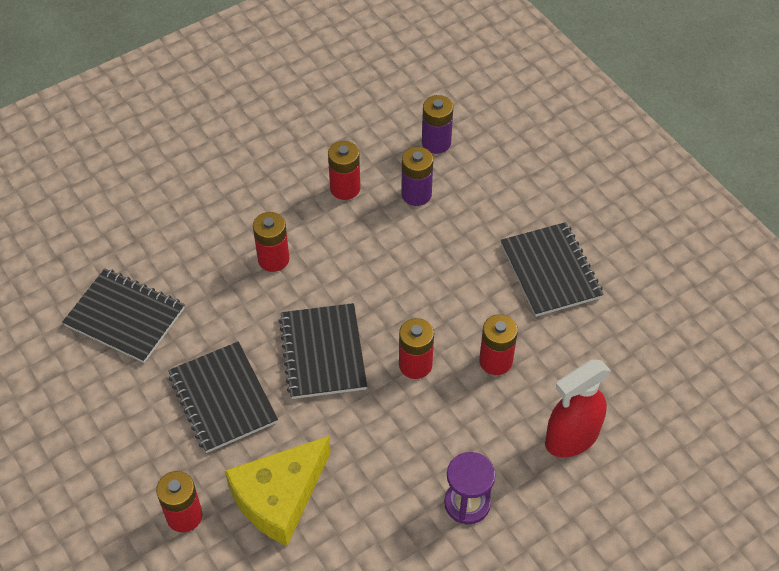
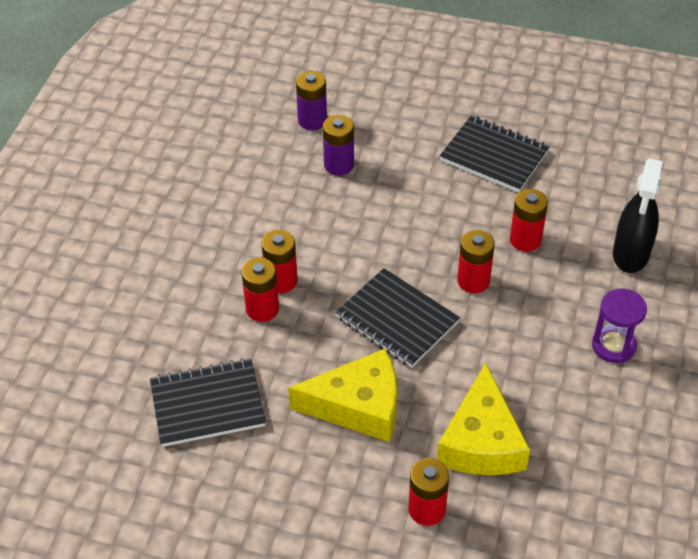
camera: 40 degrees left, 5 degrees down
black notebook [168,341,278,453] -> yellow cheese [288,349,397,442]
red battery [328,141,360,200] -> red battery moved to [242,258,279,322]
red spray bottle [545,360,611,457] -> black spray bottle [613,158,663,273]

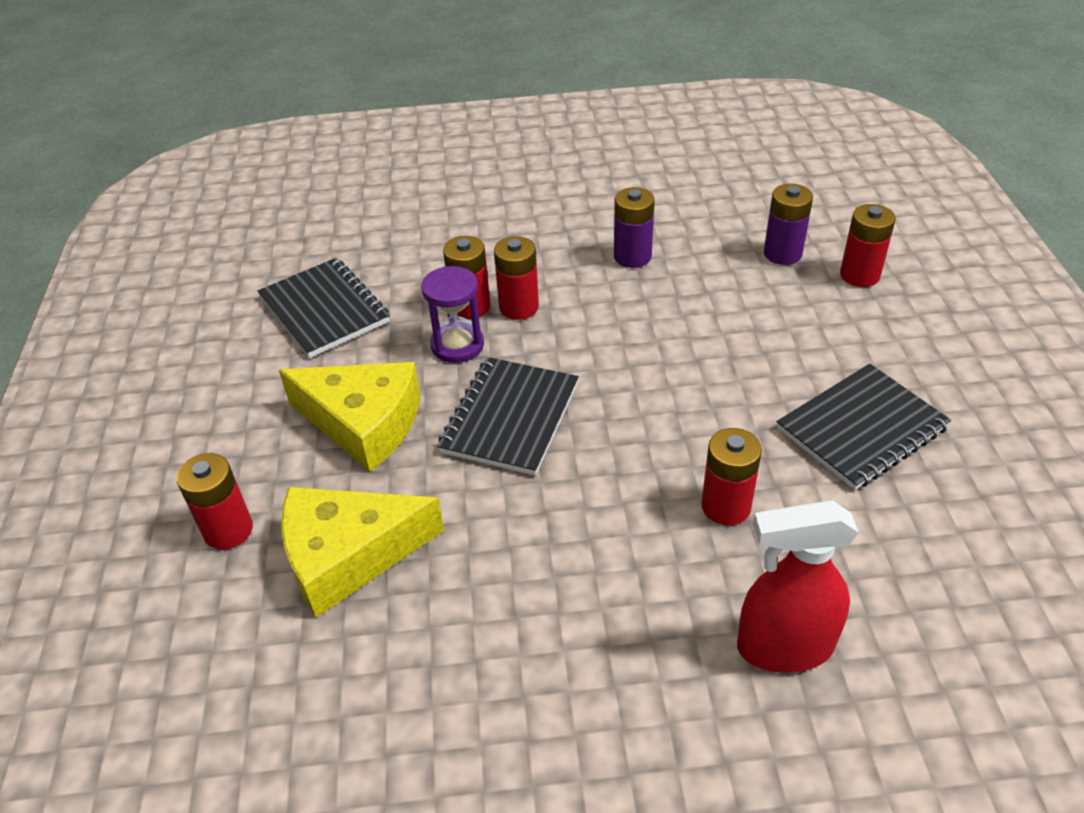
camera: 70 degrees right, 5 degrees down
yellow cheese [288,349,397,442] -> yellow cheese turned 45 degrees counterclockwise [279,362,421,472]
purple battery [323,115,354,176] -> purple battery moved to [614,187,655,268]
black notebook [440,115,550,192] -> black notebook turned 45 degrees clockwise [777,364,951,490]
red battery [457,230,495,293] -> red battery moved to [840,204,896,287]
purple hourglass [592,289,647,363] -> purple hourglass moved to [421,266,484,363]
black spray bottle [613,158,663,273] -> red spray bottle [737,500,859,673]

